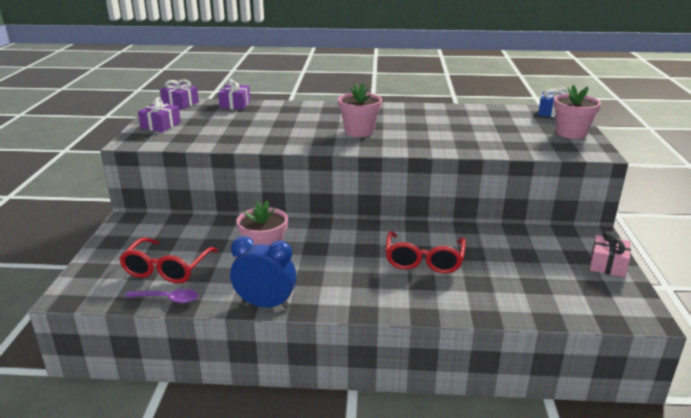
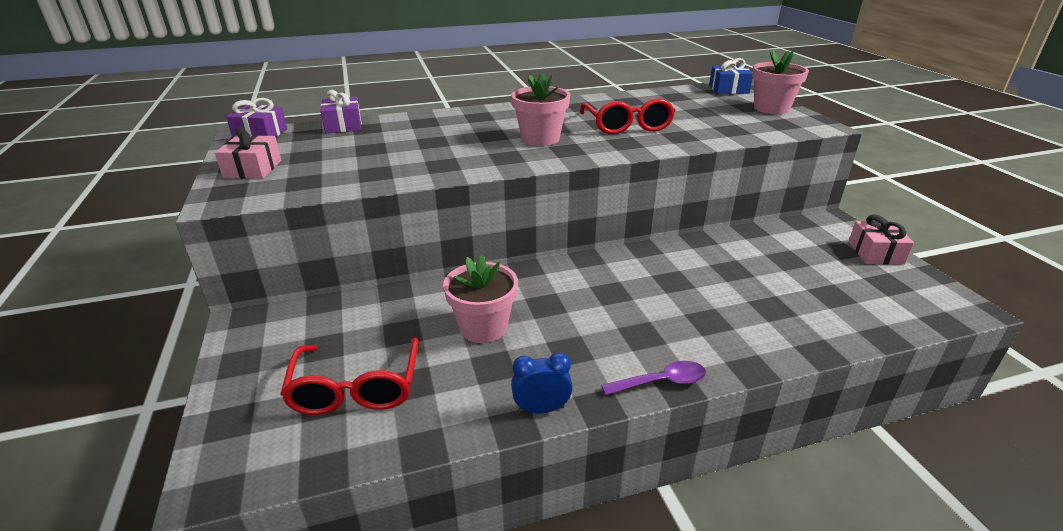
camera: 20 degrees left, 5 degrees up
purple spoon [125,289,198,303] -> purple spoon moved to [601,361,706,395]
purple gift [138,97,181,132] -> pink gift [215,127,281,179]
blue clock [230,236,297,309] -> blue clock [511,352,573,414], size x0.62
red glasses [385,231,466,274] -> red glasses moved to [580,98,676,135]

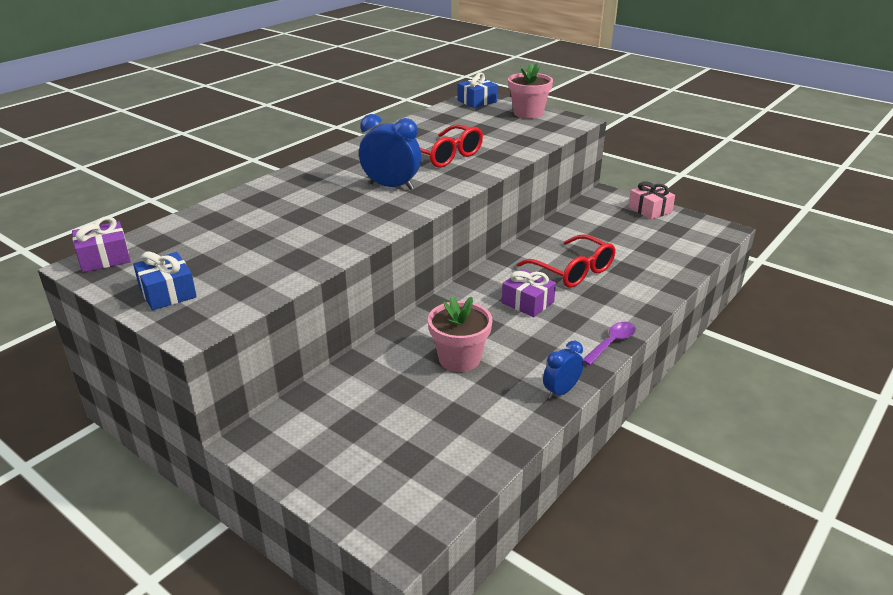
camera: 35 degrees left, 0 degrees up
pink gift [215,127,281,179] -> blue gift [133,252,197,310]
red glasses [280,338,419,415] -> red glasses moved to [517,234,615,287]
purple gift [321,90,362,134] -> purple gift moved to [502,269,556,317]
pink flower pot [511,72,570,146] -> blue clock [359,114,421,190]

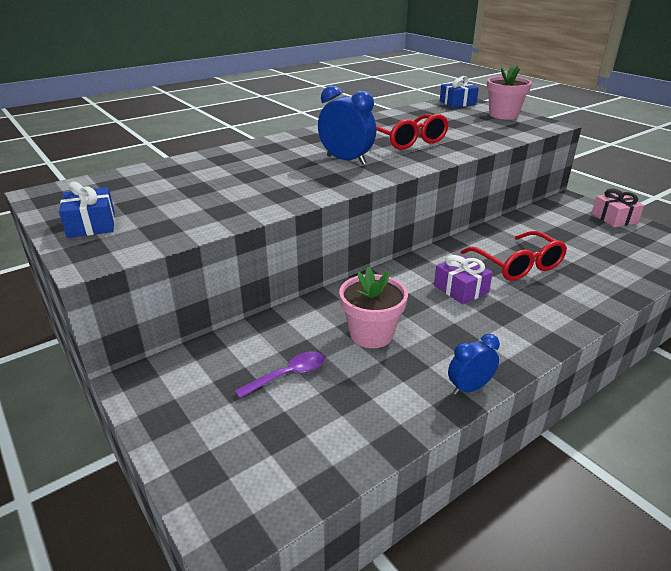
camera: 15 degrees right, 0 degrees up
purple gift [72,216,131,272] -> none
purple spoon [583,322,636,365] -> purple spoon moved to [235,351,324,398]

